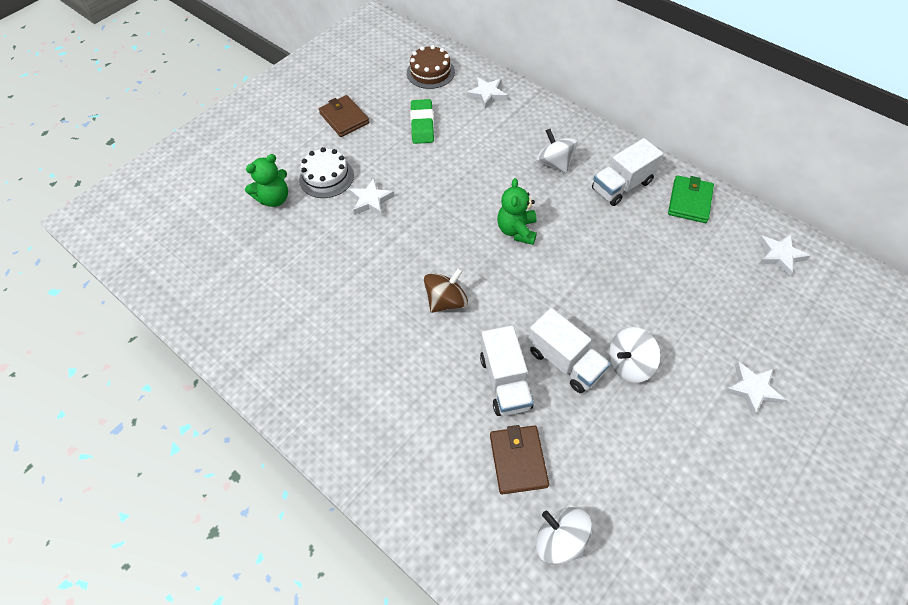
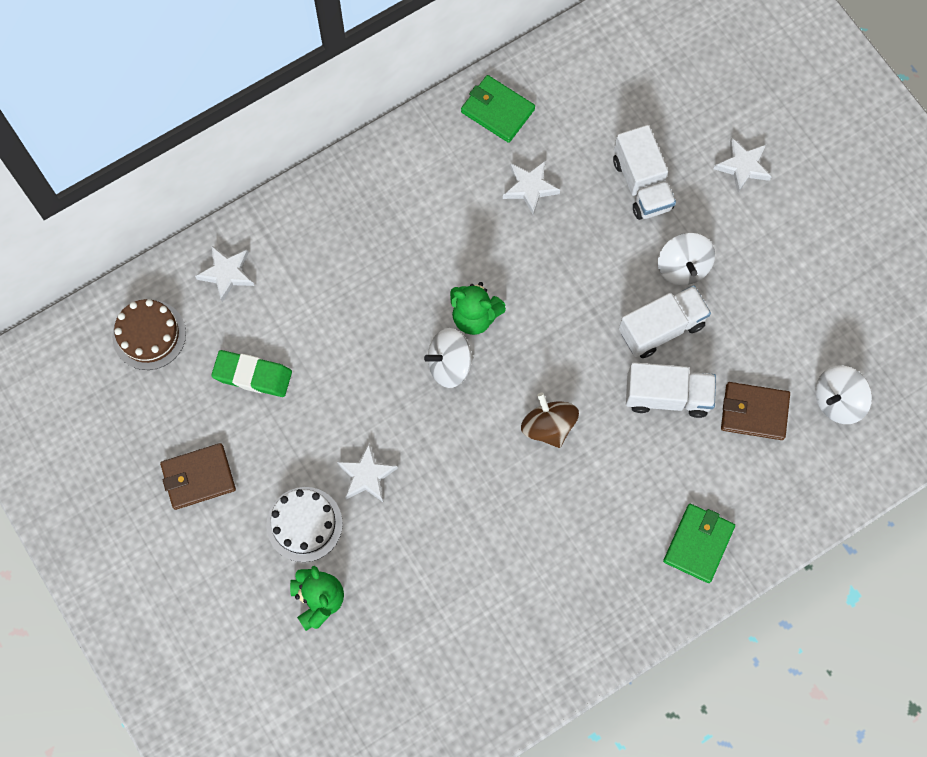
camera: 75 degrees left, 15 degrees up
white spinning top [536,129,578,173] -> white spinning top moved to [424,328,474,388]
white truck [592,138,663,206] -> white truck moved to [613,125,676,220]
white star [758,234,811,277] -> white star moved to [503,160,560,215]
none -> green wallet [663,504,735,583]

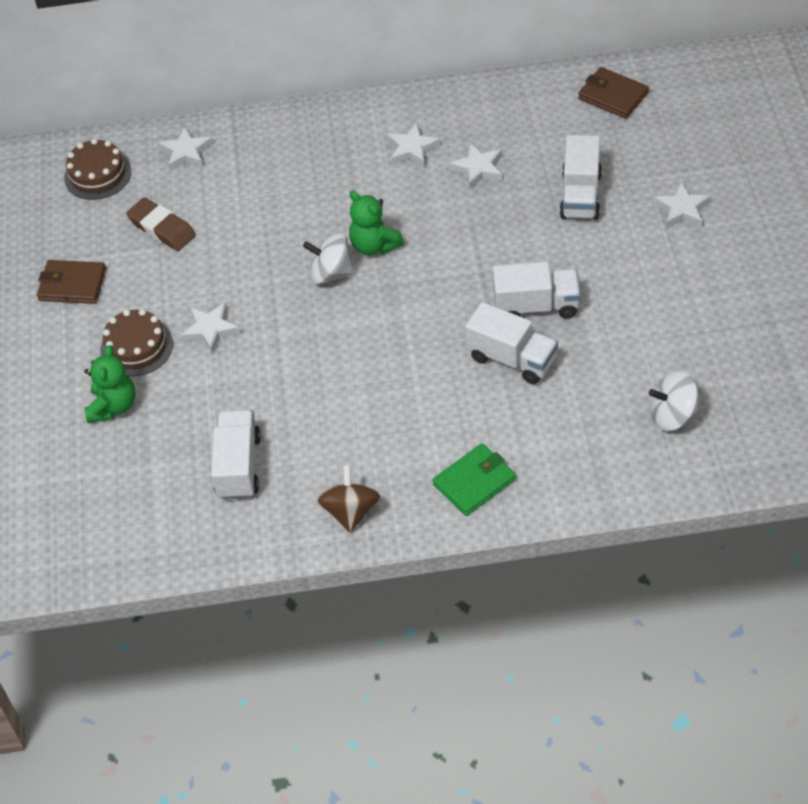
camera: 30 degrees right, 20 degrees down
green eraser [211,350,292,397] -> brown eraser [126,198,196,251]
white cake [266,487,343,562] -> brown cake [100,309,173,377]
green wallet [461,75,535,143] -> none
brown spinning top [521,393,579,448] -> brown spinning top moved to [317,465,380,533]
white spinning top [658,233,715,285] -> none
brown wallet [721,382,790,440] -> brown wallet moved to [578,67,649,119]
none -> white truck [211,410,261,500]
none -> white star [387,123,441,167]

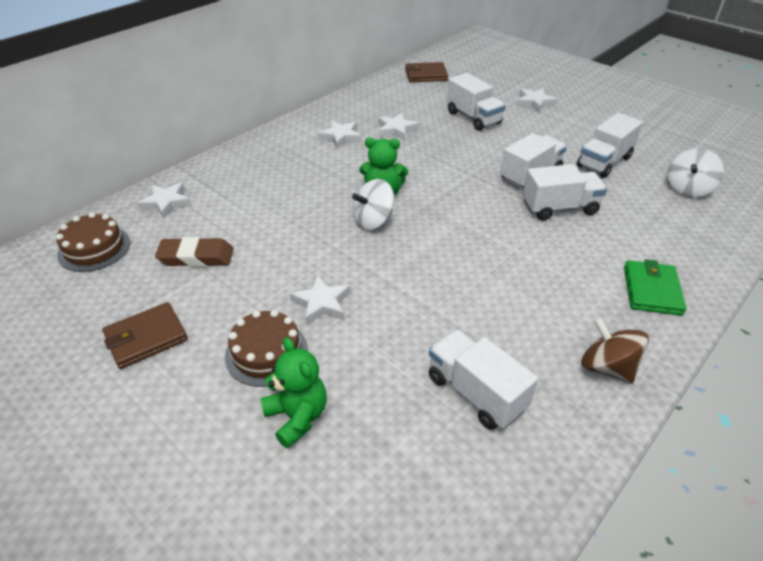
camera: 45 degrees left, 10 degrees down
none -> white truck [577,113,643,178]

